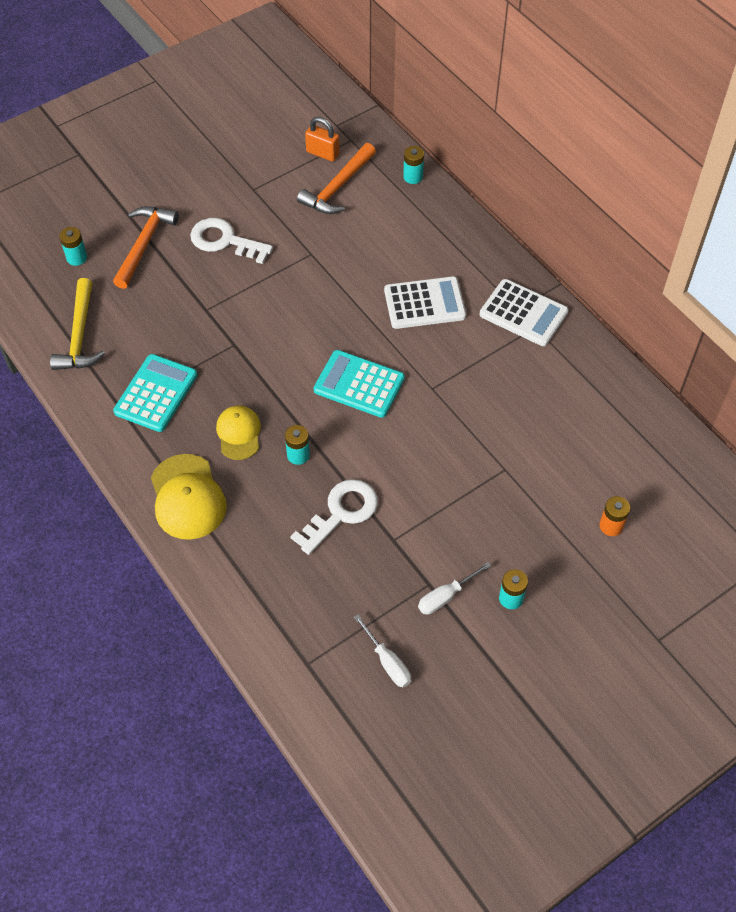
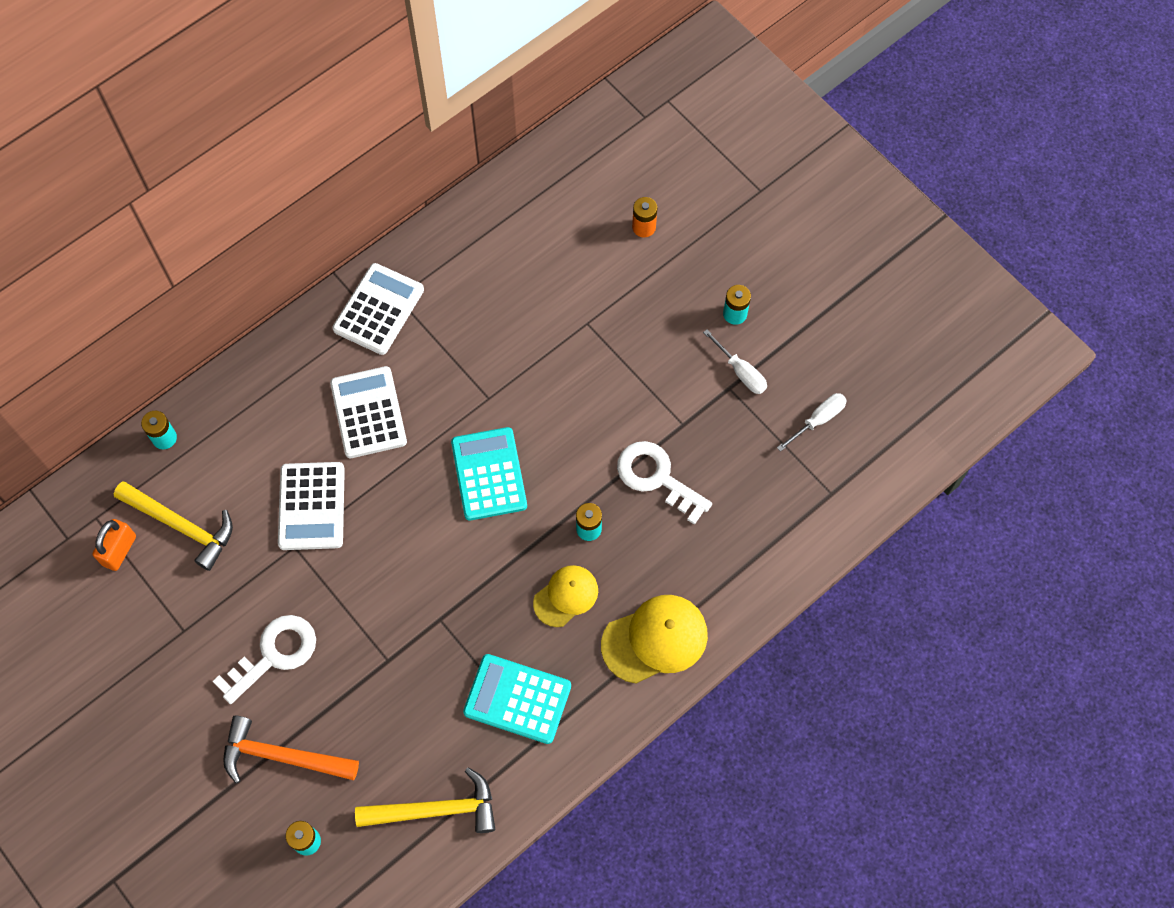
camera: 95 degrees left, 10 degrees up
white key [190,218,273,264] -> white key turned 150 degrees counterclockwise [213,615,316,704]
yellow cap [216,406,261,460] -> yellow cap turned 150 degrees clockwise [533,565,598,627]
orange hammer [297,143,376,214] -> yellow hammer [114,481,233,571]
turquoise calculator [314,350,405,418] -> turquoise calculator turned 150 degrees clockwise [451,427,527,520]
none -> white calculator [278,462,345,550]

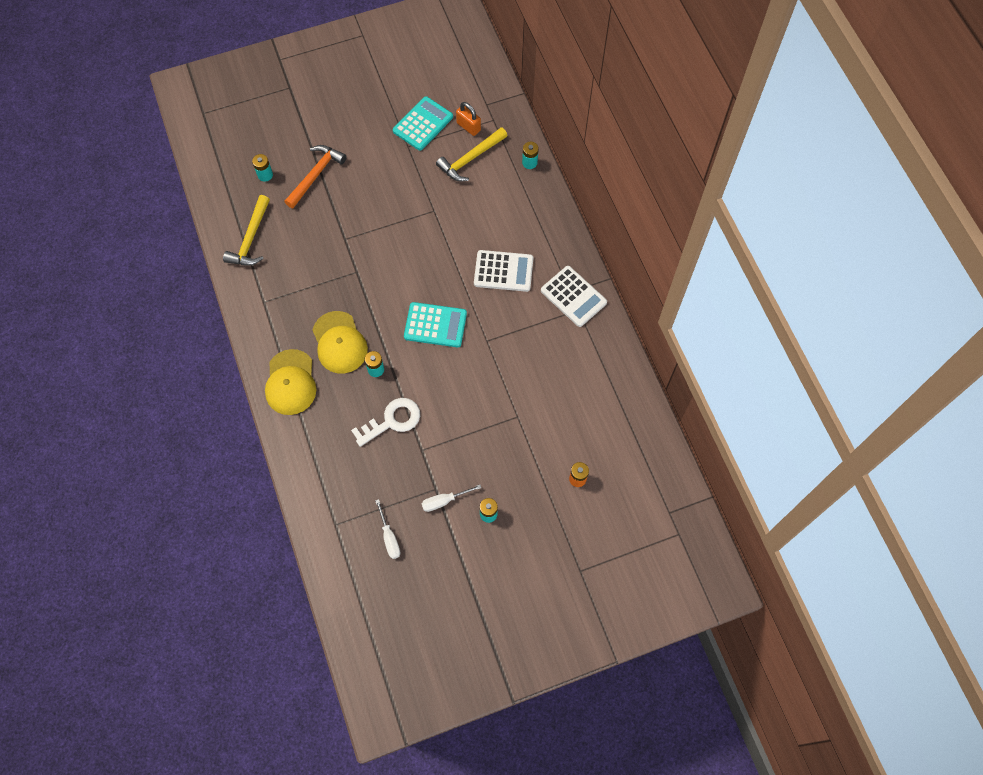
camera: 110 degrees right, 0 degrees up
white key [213,615,316,704] -> none
white calculator [278,462,345,550] -> none
turquoise calculator [463,654,571,744] -> turquoise calculator moved to [393,96,453,151]
yellow cap [533,565,598,627] -> yellow cap [312,311,368,373], size x1.54

